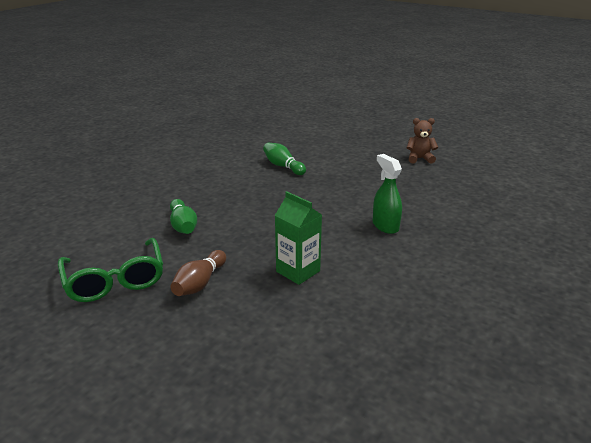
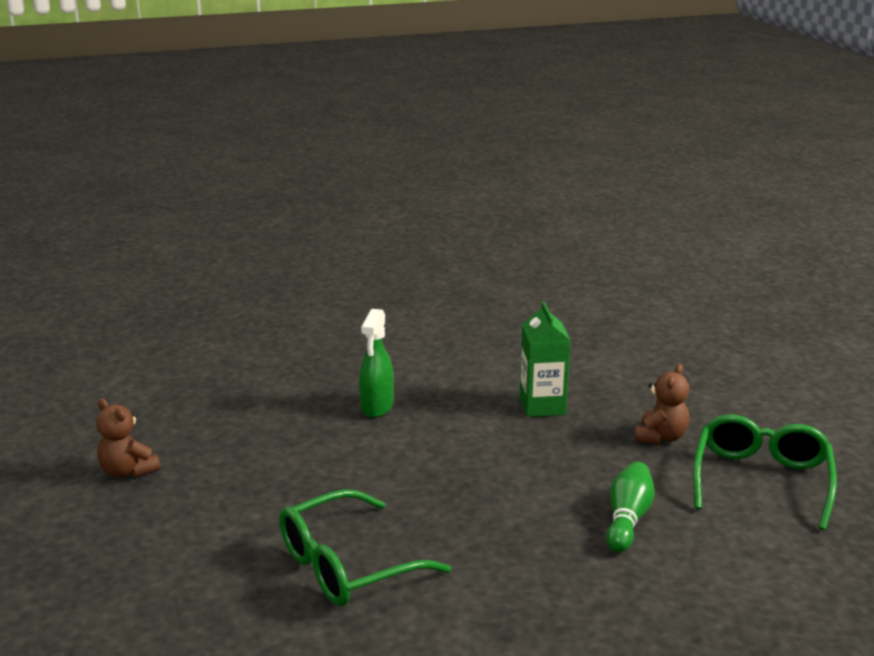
camera: 140 degrees left, 5 degrees down
brown bowling pin [170,250,226,296] -> brown teddy bear [635,364,690,444]
green bowling pin [263,143,306,175] -> green glasses [279,489,451,606]

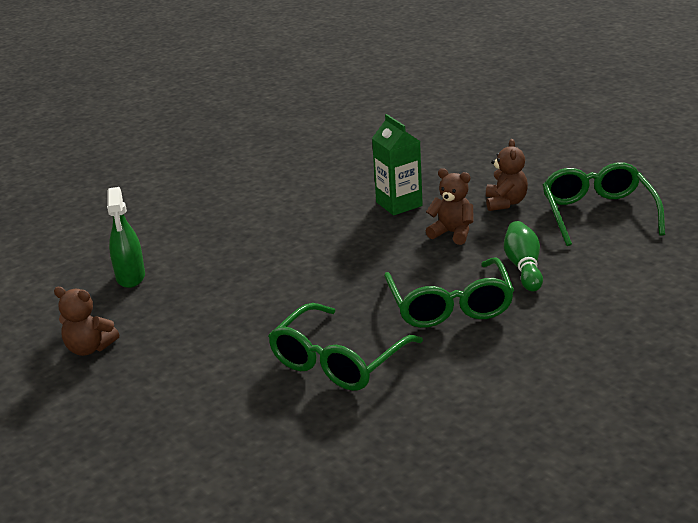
camera: 20 degrees left, 5 degrees up
green spray bottle [359,309,394,418] -> green spray bottle moved to [107,187,145,288]
none -> green glasses [384,257,514,328]
none -> brown teddy bear [426,168,474,245]

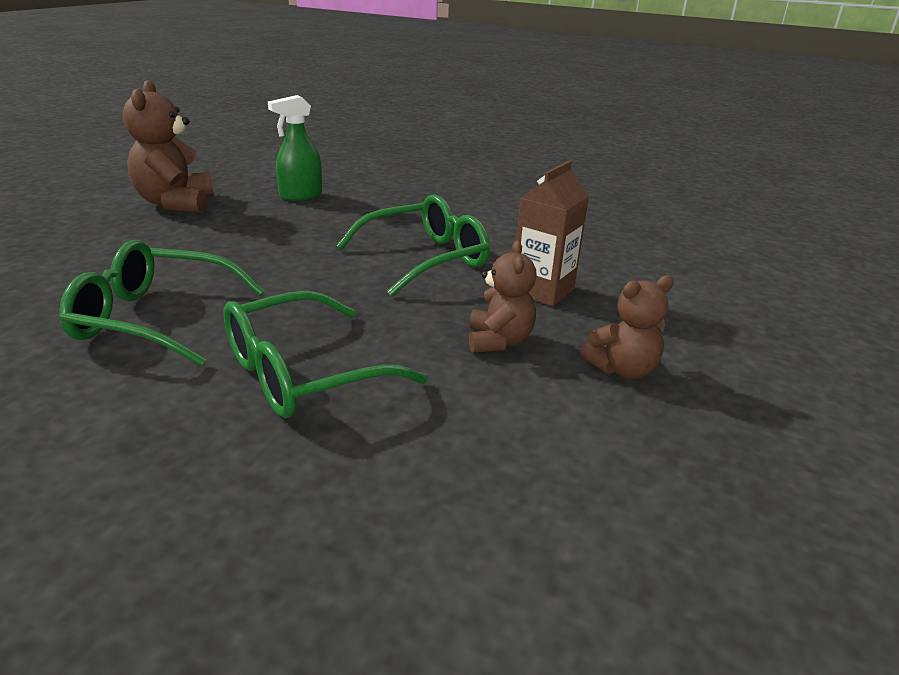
camera: 60 degrees right, 0 degrees up
brown teddy bear [54,287,119,356] -> brown teddy bear [123,80,213,213], size x1.60
green carton [372,114,423,216] -> brown carton [516,160,589,306]
green bowling pin [504,221,543,291] -> none
green glasses [543,162,665,246] -> green glasses moved to [336,194,490,296]

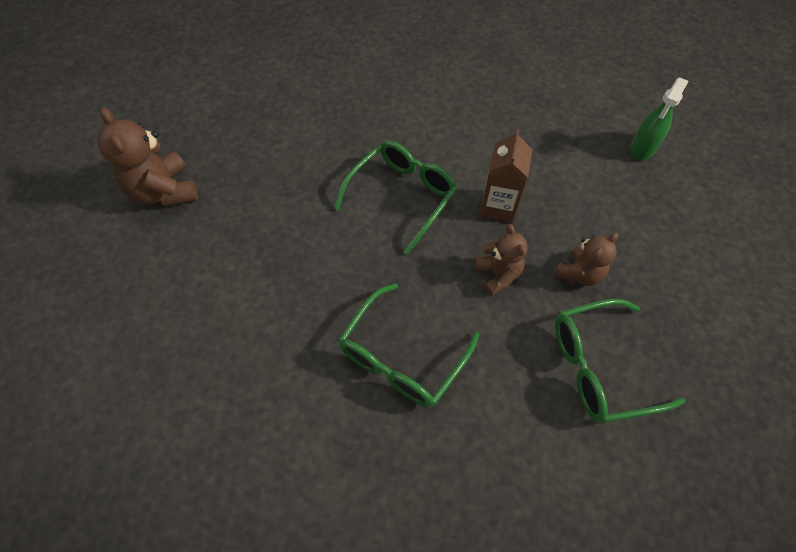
camera: 20 degrees left, 30 degrees up
green glasses [59,240,265,366] -> green glasses moved to [555,299,685,423]
green spray bottle [268,95,322,201] -> green spray bottle moved to [630,77,689,160]

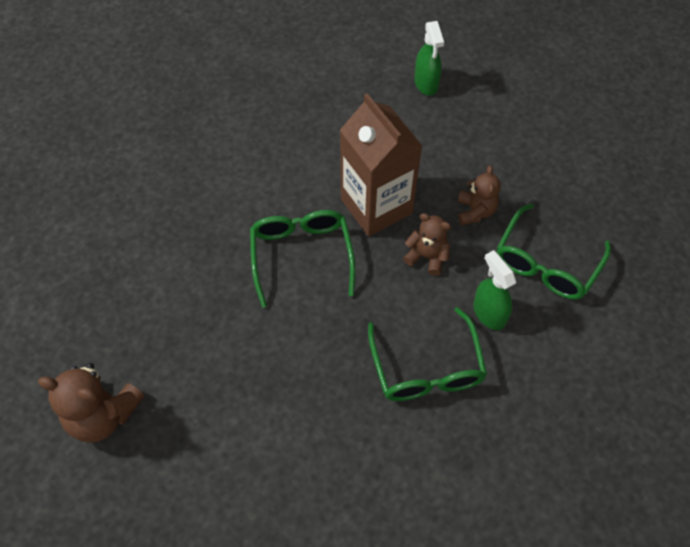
camera: 45 degrees left, 0 degrees up
brown carton [479,130,532,223] -> brown carton [340,93,422,237], size x1.64
none -> green spray bottle [473,250,516,330]

